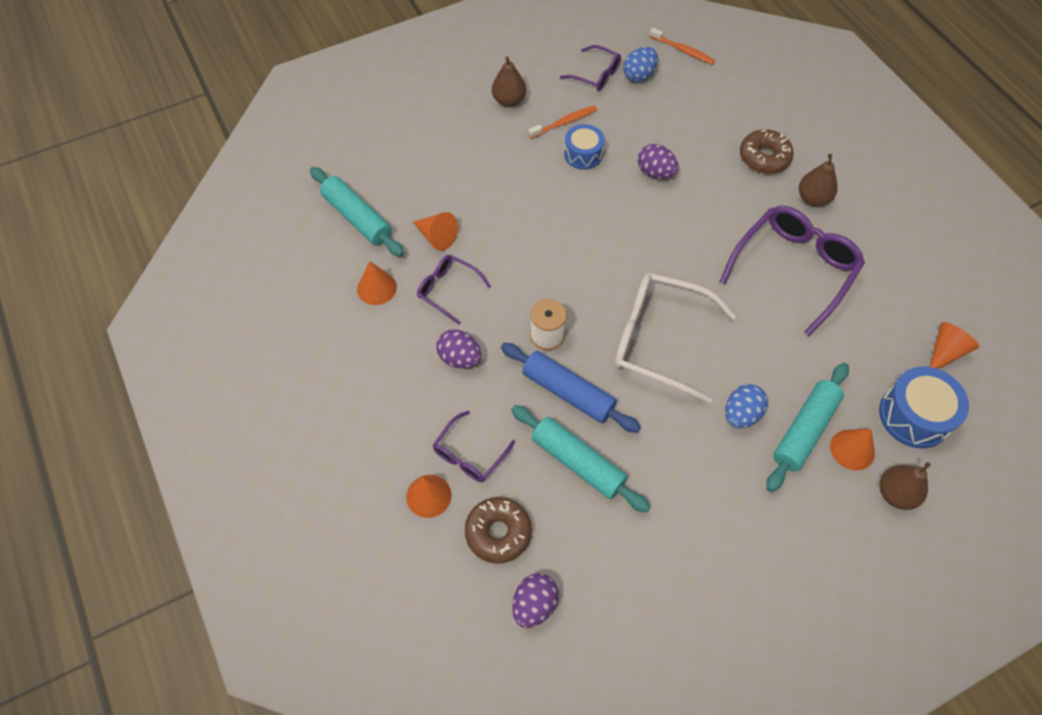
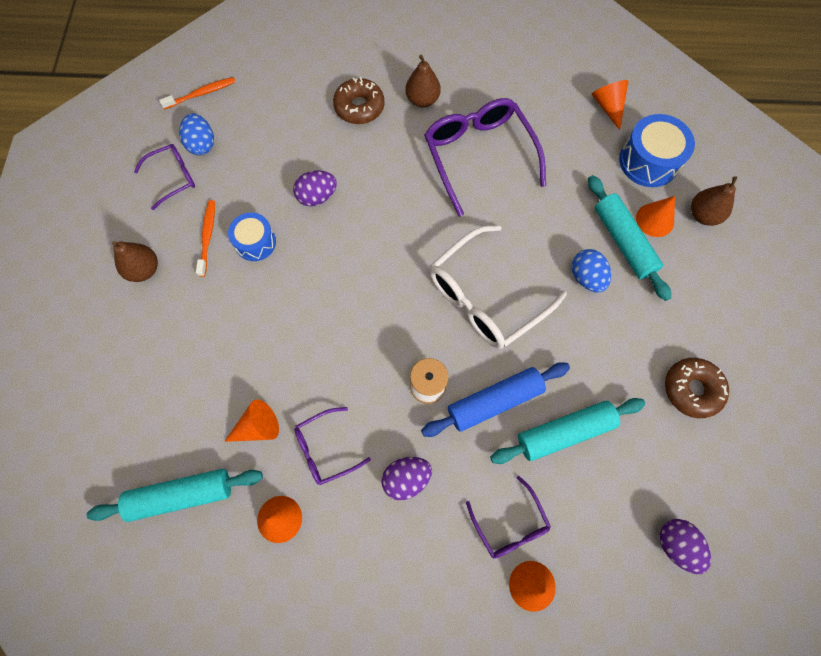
camera: 60 degrees left, 10 degrees up
brown donut [465,497,532,564] -> brown donut moved to [665,358,729,418]

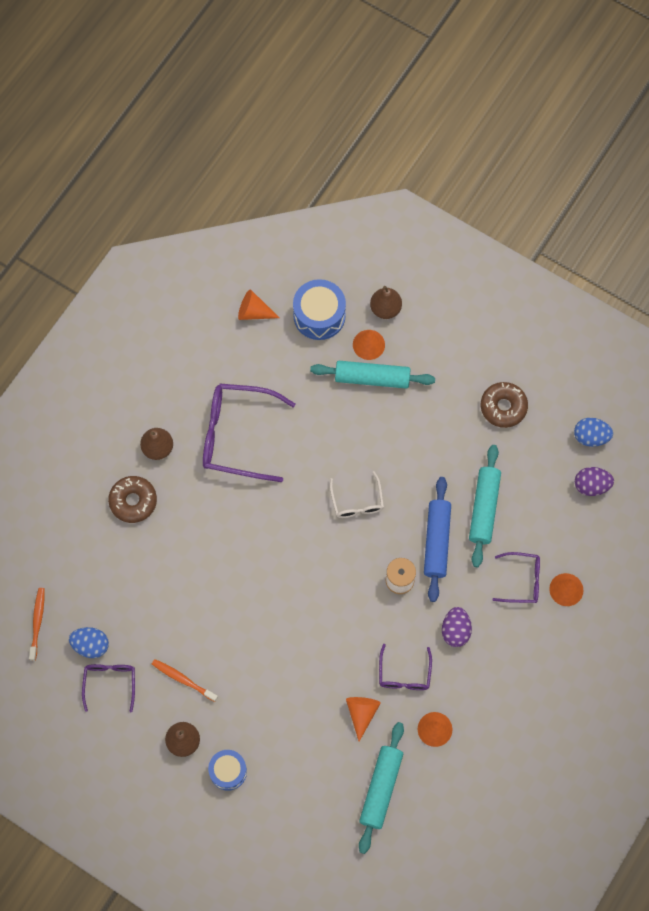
camera: 60 degrees left, 0 degrees up
blue drum [228,213,276,261] -> blue drum moved to [208,750,247,791]
purple egg [293,171,337,206] -> none
white glasses [430,225,567,349] -> white glasses [330,471,384,518], size x0.53
blue egg [572,249,611,293] -> blue egg moved to [574,418,613,447]

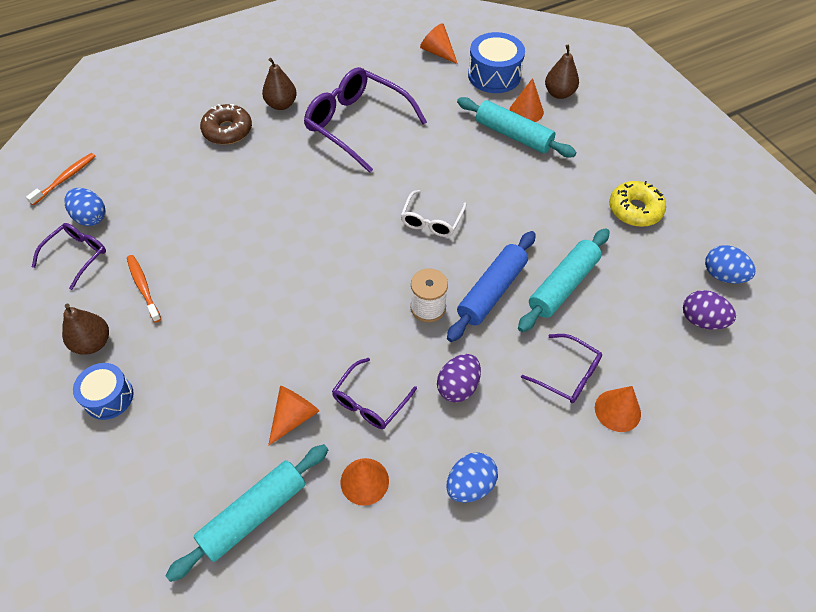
camera: 30 degrees right, 15 degrees down
brown donut [481,382,528,428] -> yellow donut [609,181,666,227]
none -> blue egg [446,452,498,503]

